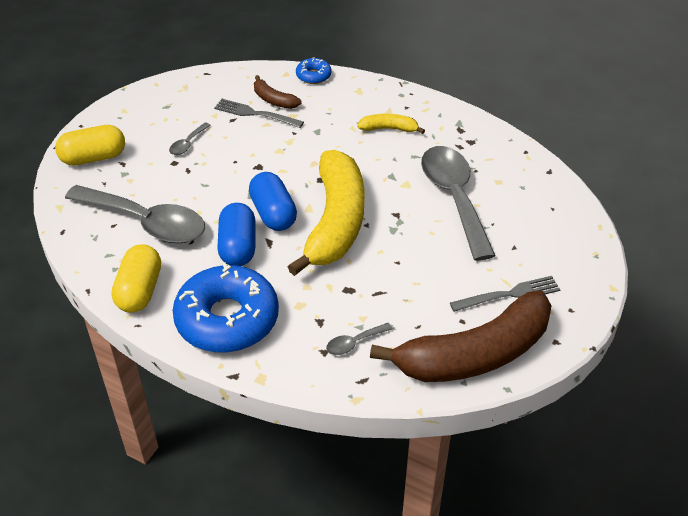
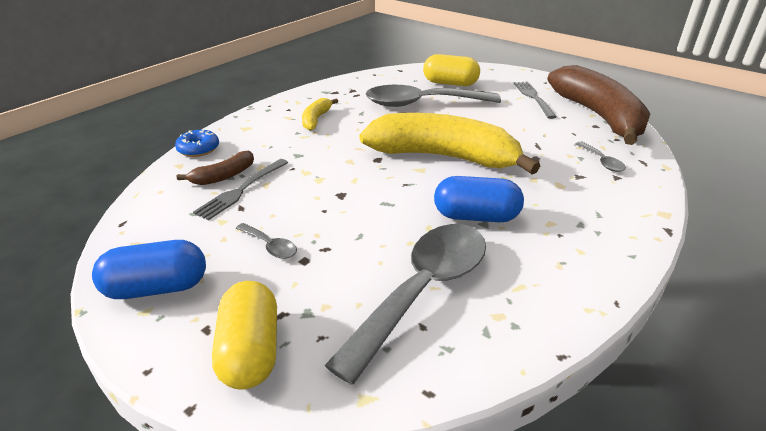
camera: 80 degrees left, 10 degrees down
yellow capsule [111,244,161,313] -> yellow capsule moved to [423,54,480,86]
blue donut [173,262,279,353] -> none
blue capsule [249,172,297,231] -> blue capsule moved to [92,240,206,299]

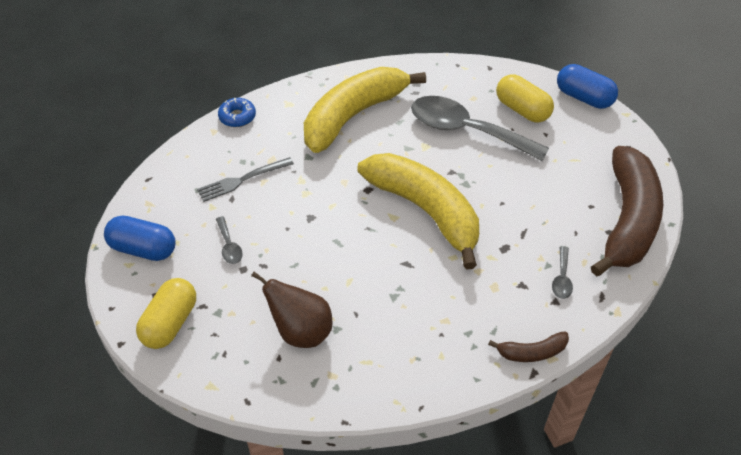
camera: 30 degrees right, 15 degrees up
brown banana [177,151,254,185] -> brown banana moved to [488,332,569,362]
yellow banana [302,98,338,131] -> yellow banana [304,67,426,153], size x2.33
grey spoon [324,224,486,385] -> brown pear [251,272,333,348]
blue capsule [434,176,524,222] -> blue capsule moved to [557,64,618,109]
grey fork [514,82,557,119] -> none

